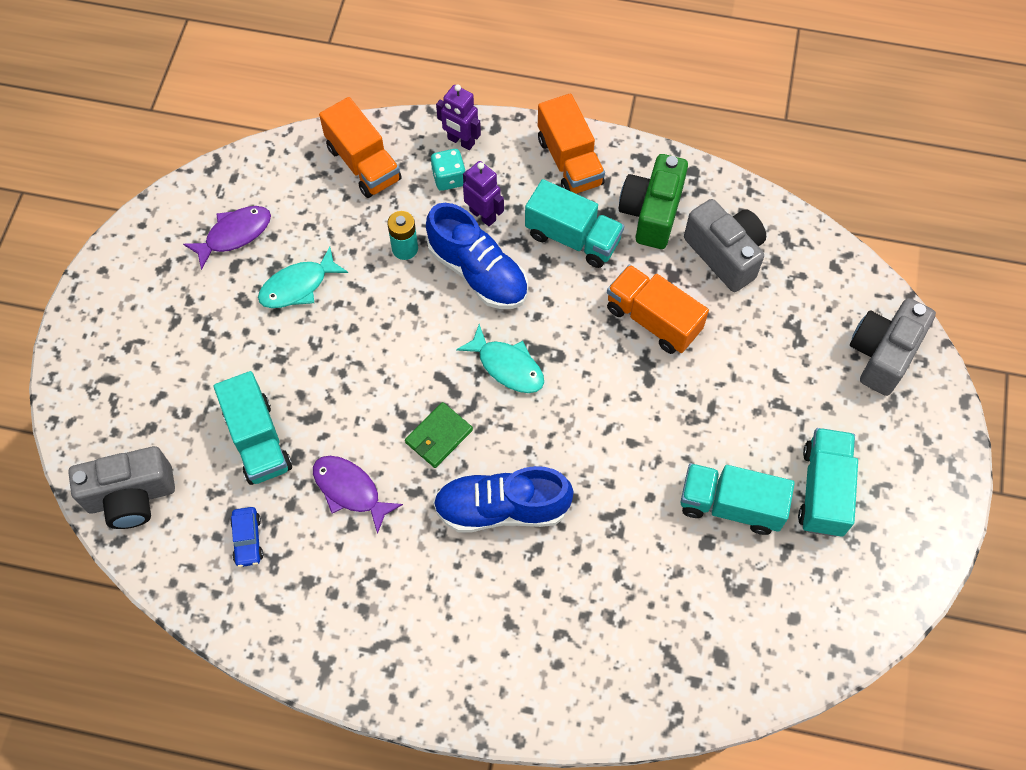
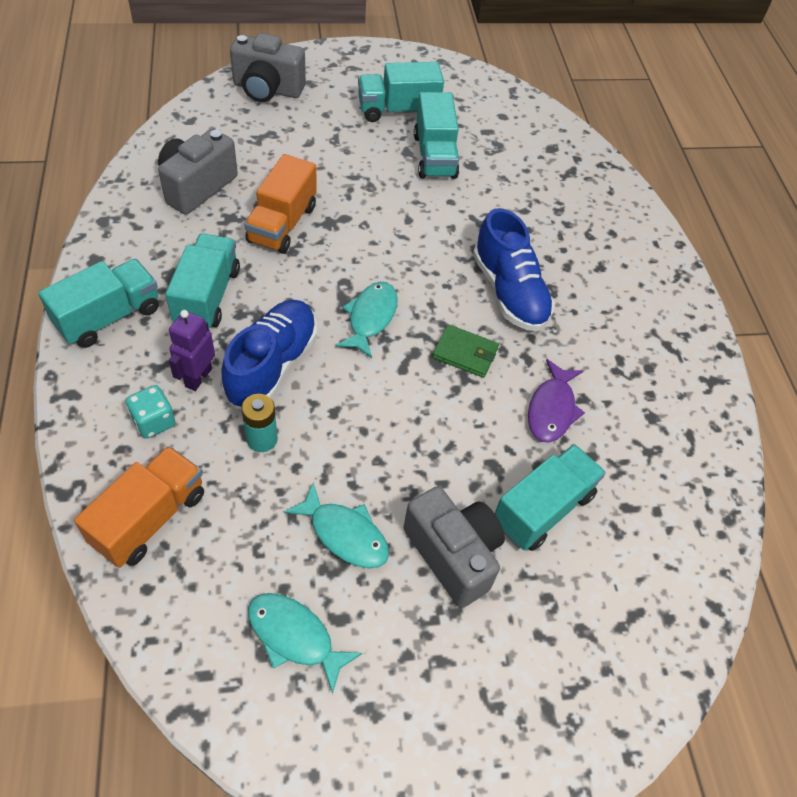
camera: 115 degrees left, 10 degrees down
grey camera [68,446,175,529] -> grey camera moved to [403,486,505,608]
purple fish [183,206,271,270] -> turquoise fish [248,593,362,694]
blue car [230,507,263,567] -> none
purple robot [436,84,481,150] -> none
orange truck [538,93,605,194] -> turquoise truck [38,259,159,348]
green camera [619,154,688,249] -> none

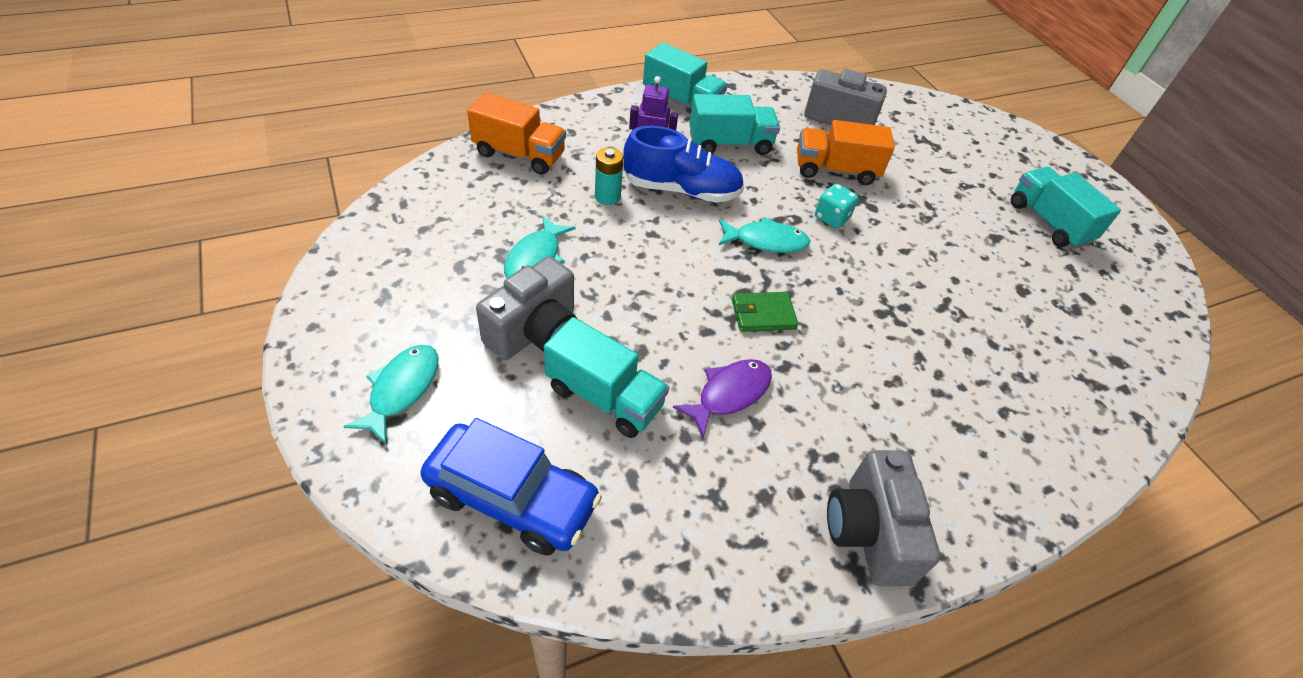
camera: 75 degrees right, 5 degrees down
turquoise dice [126,385,175,439] -> turquoise dice moved to [815,184,859,229]
grey camera [230,33,306,102] -> grey camera moved to [827,450,941,586]
turquoise fish [248,593,362,694] -> turquoise fish moved to [343,345,438,444]
turquoise truck [414,92,459,179] -> none
green wallet [432,324,499,378] -> green wallet turned 75 degrees clockwise [732,292,798,332]
blue shoe [473,208,555,331] -> none
purple fish [528,359,585,442] -> purple fish turned 135 degrees clockwise [673,359,772,438]
none -> blue car [420,418,602,556]

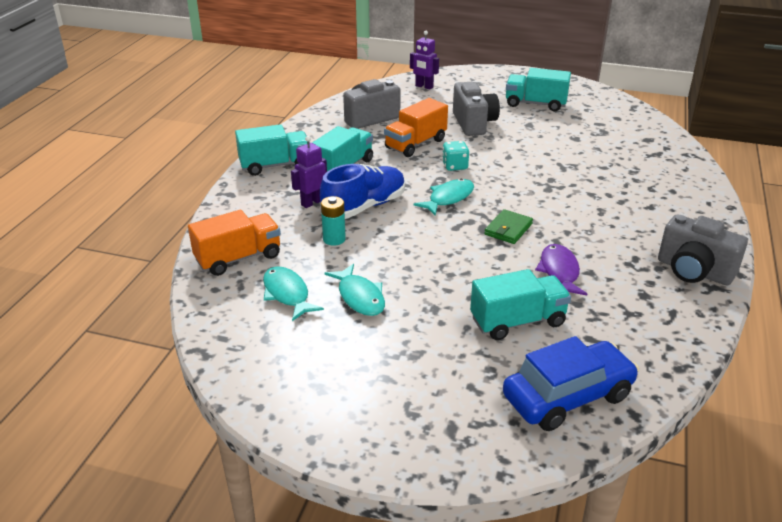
camera: 45 degrees left, 15 degrees down
turquoise fish [343,345,438,444] -> turquoise fish moved to [263,266,324,321]
grey camera [476,256,577,360] -> grey camera moved to [453,82,500,136]
none -> purple robot [410,31,439,89]

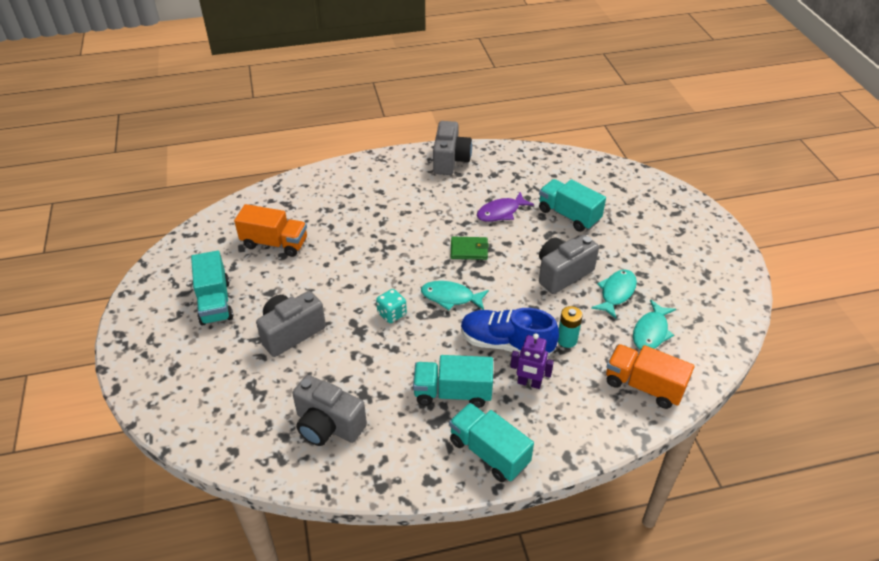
camera: 120 degrees left, 10 degrees up
orange truck [384,98,448,157] -> orange truck moved to [234,204,307,257]
purple robot [410,31,439,89] -> none
blue car [503,336,639,431] -> none
none -> grey camera [539,235,599,294]

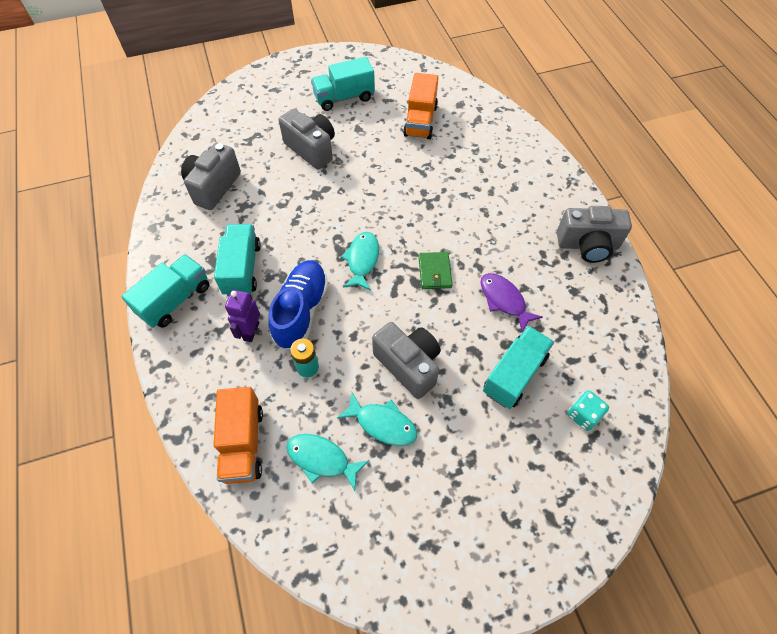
camera: 85 degrees right, 15 degrees up
turquoise dice [376,289,407,323] -> turquoise dice moved to [568,390,609,431]
orange truck [606,344,694,409] -> orange truck turned 150 degrees clockwise [214,387,263,484]

